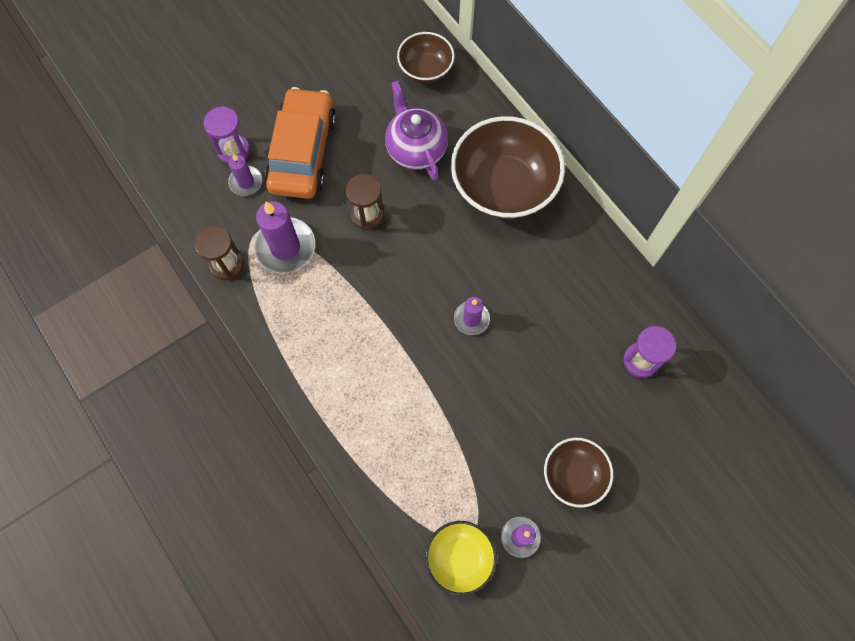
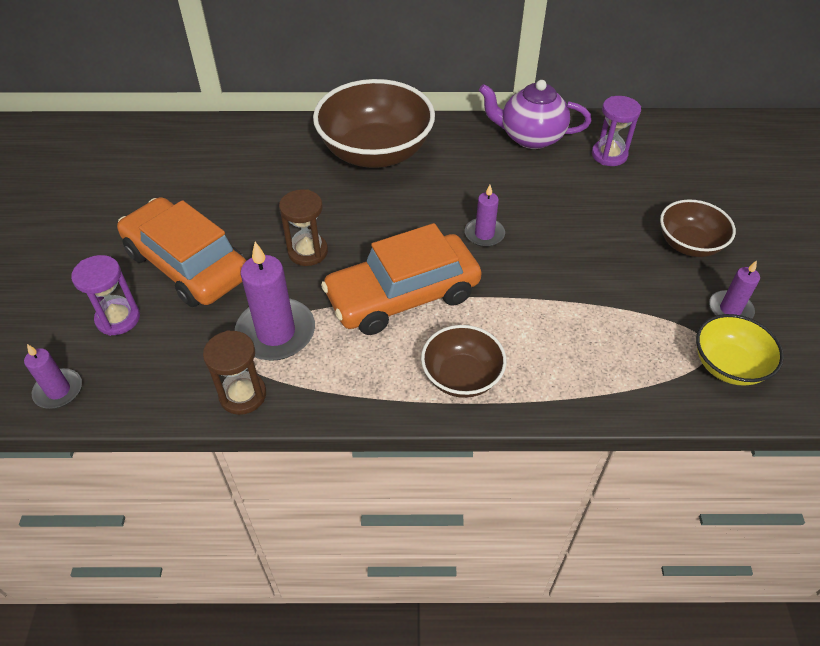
camera: 55 degrees left, 20 degrees down
purple candle [228,154,262,196] -> purple candle moved to [24,344,82,409]
purple teapot [385,80,448,181] -> purple teapot moved to [479,80,591,149]
brown bowl [397,32,455,83] -> brown bowl moved to [421,325,507,398]
none -> orange car [321,223,482,335]

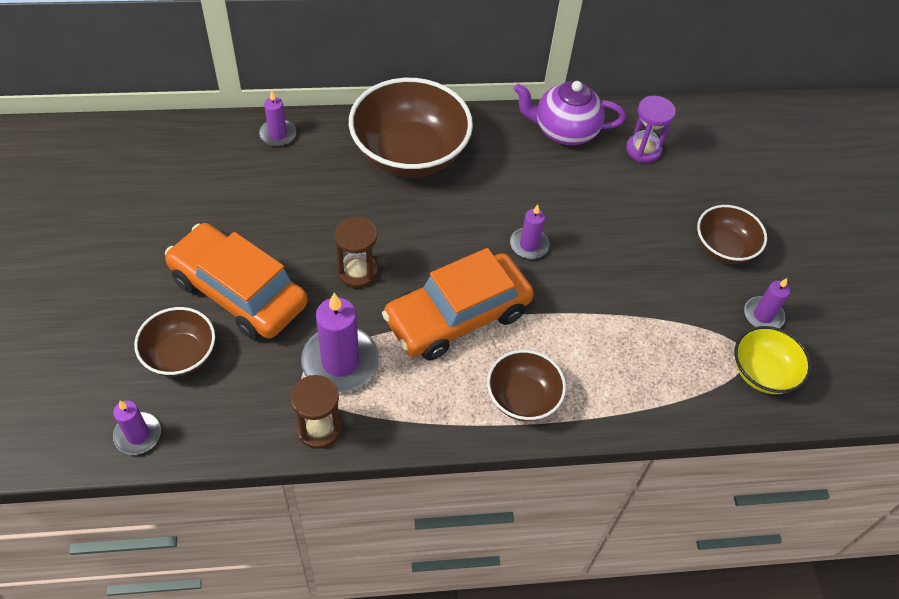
camera: 10 degrees left, 5 degrees up
purple hourglass [71,255,140,336] -> brown bowl [134,307,215,377]
none -> purple candle [259,90,296,147]

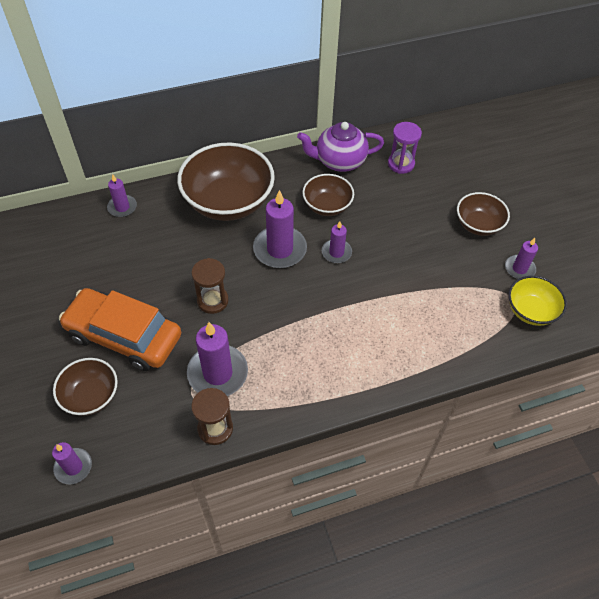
camera: 10 degrees left, 0 degrees up
orange car [382,248,534,361] -> none
brown bowl [487,350,566,421] -> brown bowl moved to [302,174,354,216]
none -> purple candle [253,190,307,268]

